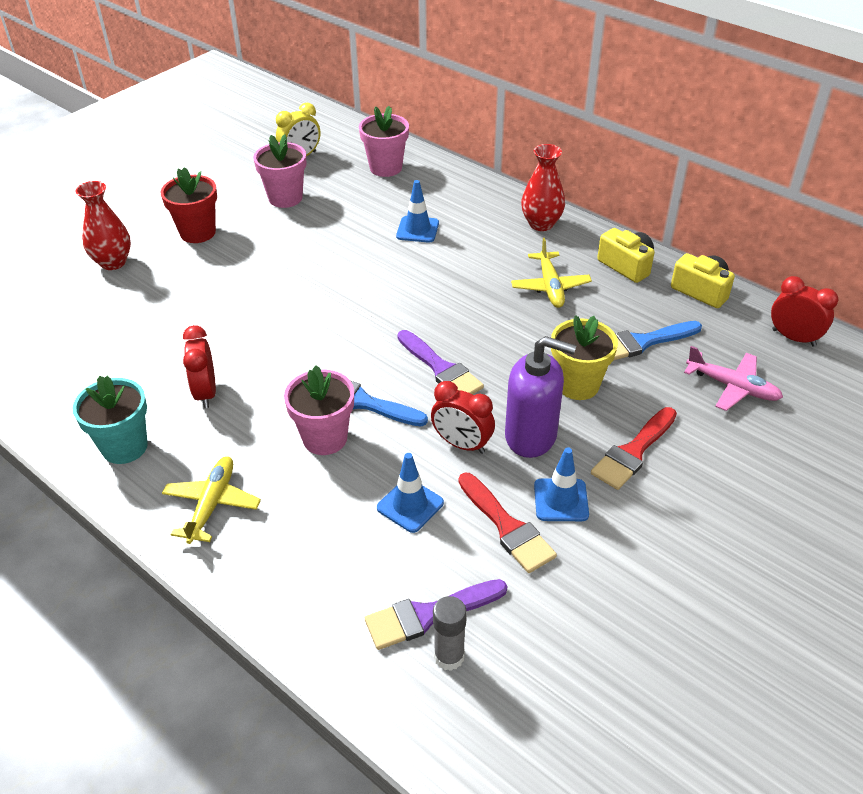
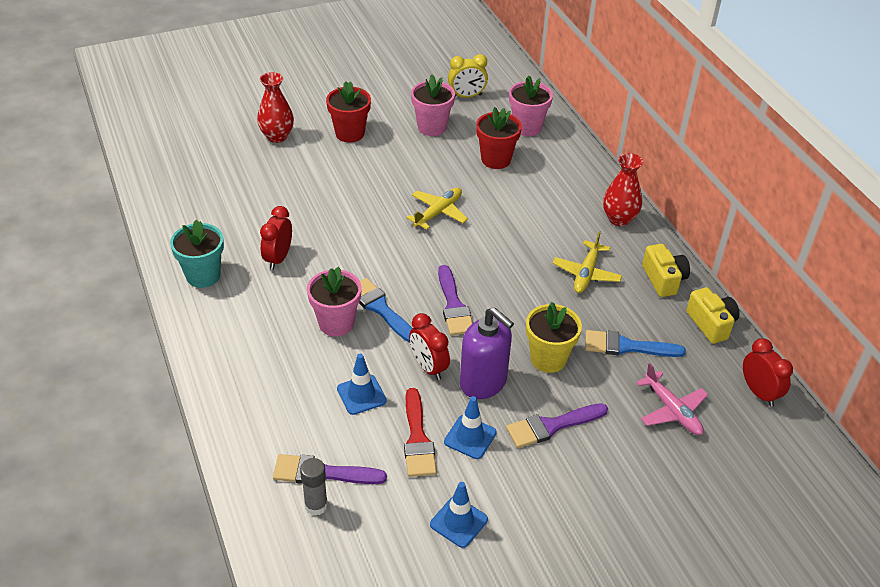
camera: 25 degrees right, 0 degrees up
yellow plane [162,456,261,544] -> yellow plane moved to [406,188,468,230]
blue traffic cone [396,180,439,243] -> blue traffic cone moved to [430,482,488,548]
red brush [591,407,677,490] -> purple brush [506,403,608,448]
none -> red flower pot [476,107,522,169]

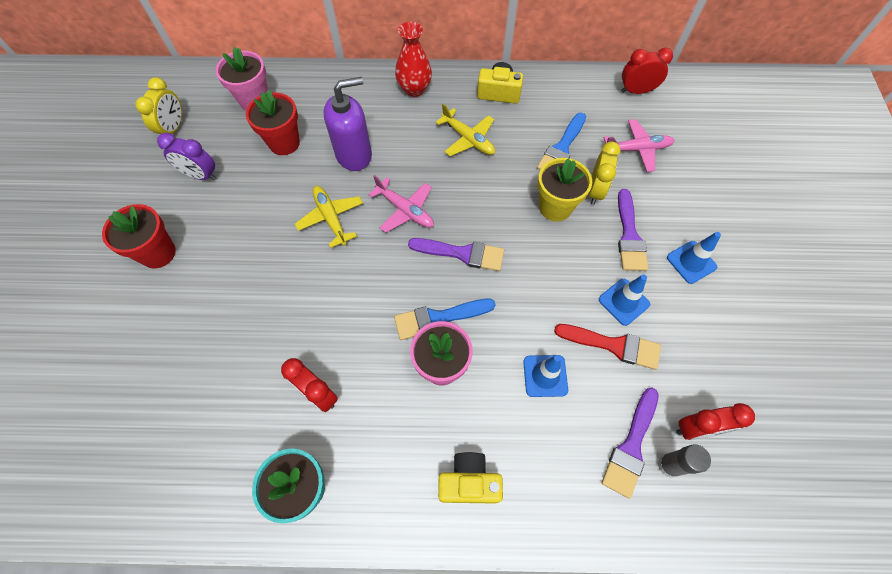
camera: 65 degrees left, 20 degrees up
red vase [257,72,294,143] -> none
red clock [409,313,450,380] -> red clock moved to [676,403,755,440]
pink flower pot [411,75,455,136] -> purple clock [157,133,216,180]
blue traffic cone [430,482,488,548] -> blue traffic cone moved to [667,232,721,284]
purple soap dispenser [460,307,514,399] -> purple soap dispenser moved to [324,77,372,171]
yellow camera [686,287,739,344] -> yellow camera moved to [438,452,503,504]
none -> pink plane [368,175,434,233]
none -> yellow clock [588,141,621,205]

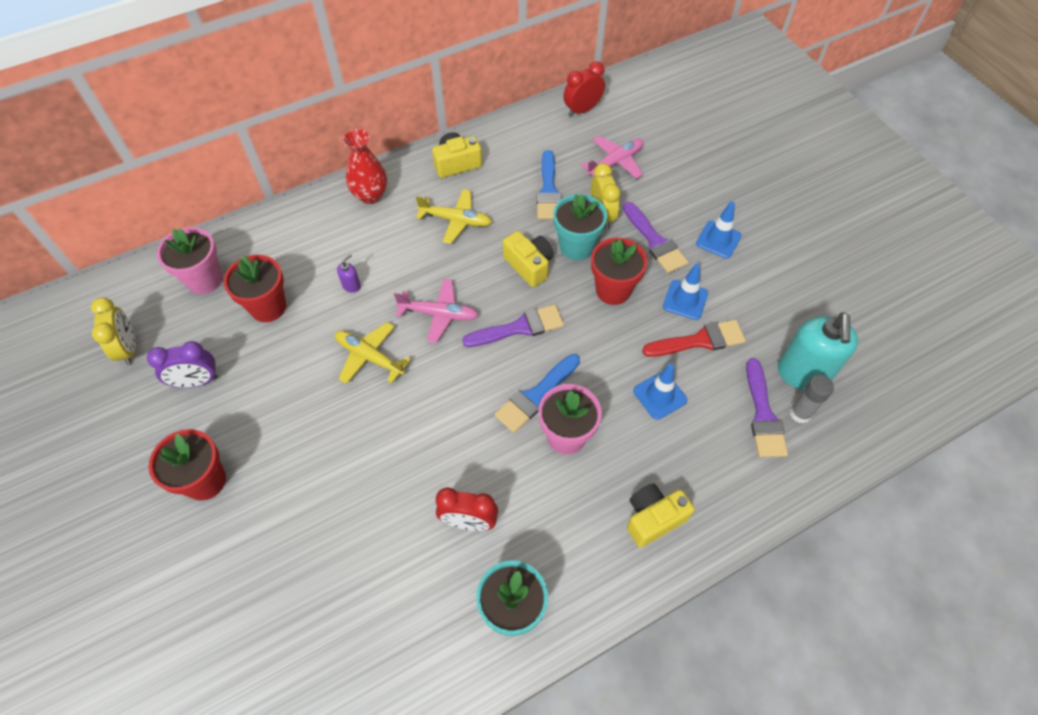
camera: 30 degrees left, 5 degrees down
purple soap dispenser [324,77,372,171] -> purple soap dispenser [337,254,361,293], size x0.40
yellow flower pot [538,158,592,222] -> turquoise flower pot [553,194,607,260]
red clock [676,403,755,440] -> turquoise soap dispenser [778,312,858,390]
none -> yellow camera [503,231,554,287]
none -> red flower pot [591,238,647,305]

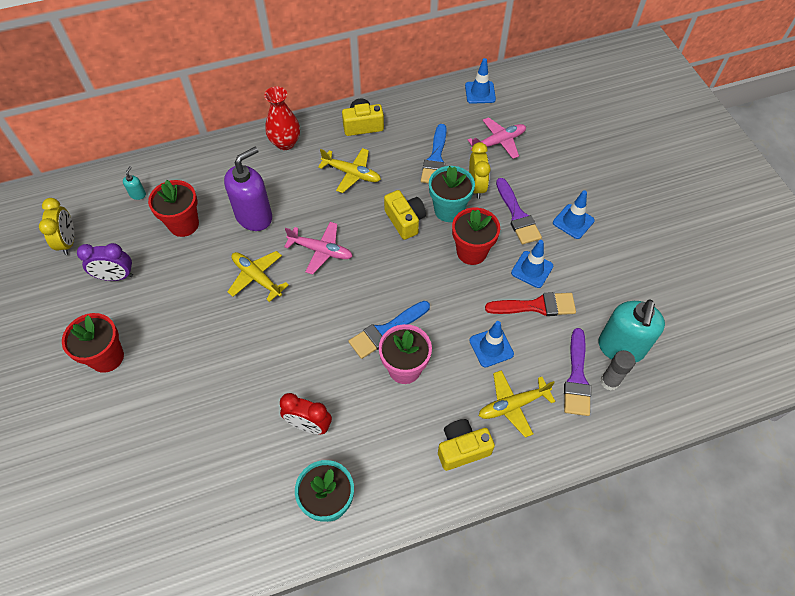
camera: 10 degrees right, 0 degrees up
pink flower pot [157,227,223,294] -> turquoise soap dispenser [123,166,146,200]
purple soap dispenser [337,254,361,293] -> purple soap dispenser [224,147,272,231], size x2.48
purple brush [462,304,564,347] -> none
red clock [563,61,605,117] -> blue traffic cone [465,58,496,104]
none -> yellow plane [479,370,555,438]

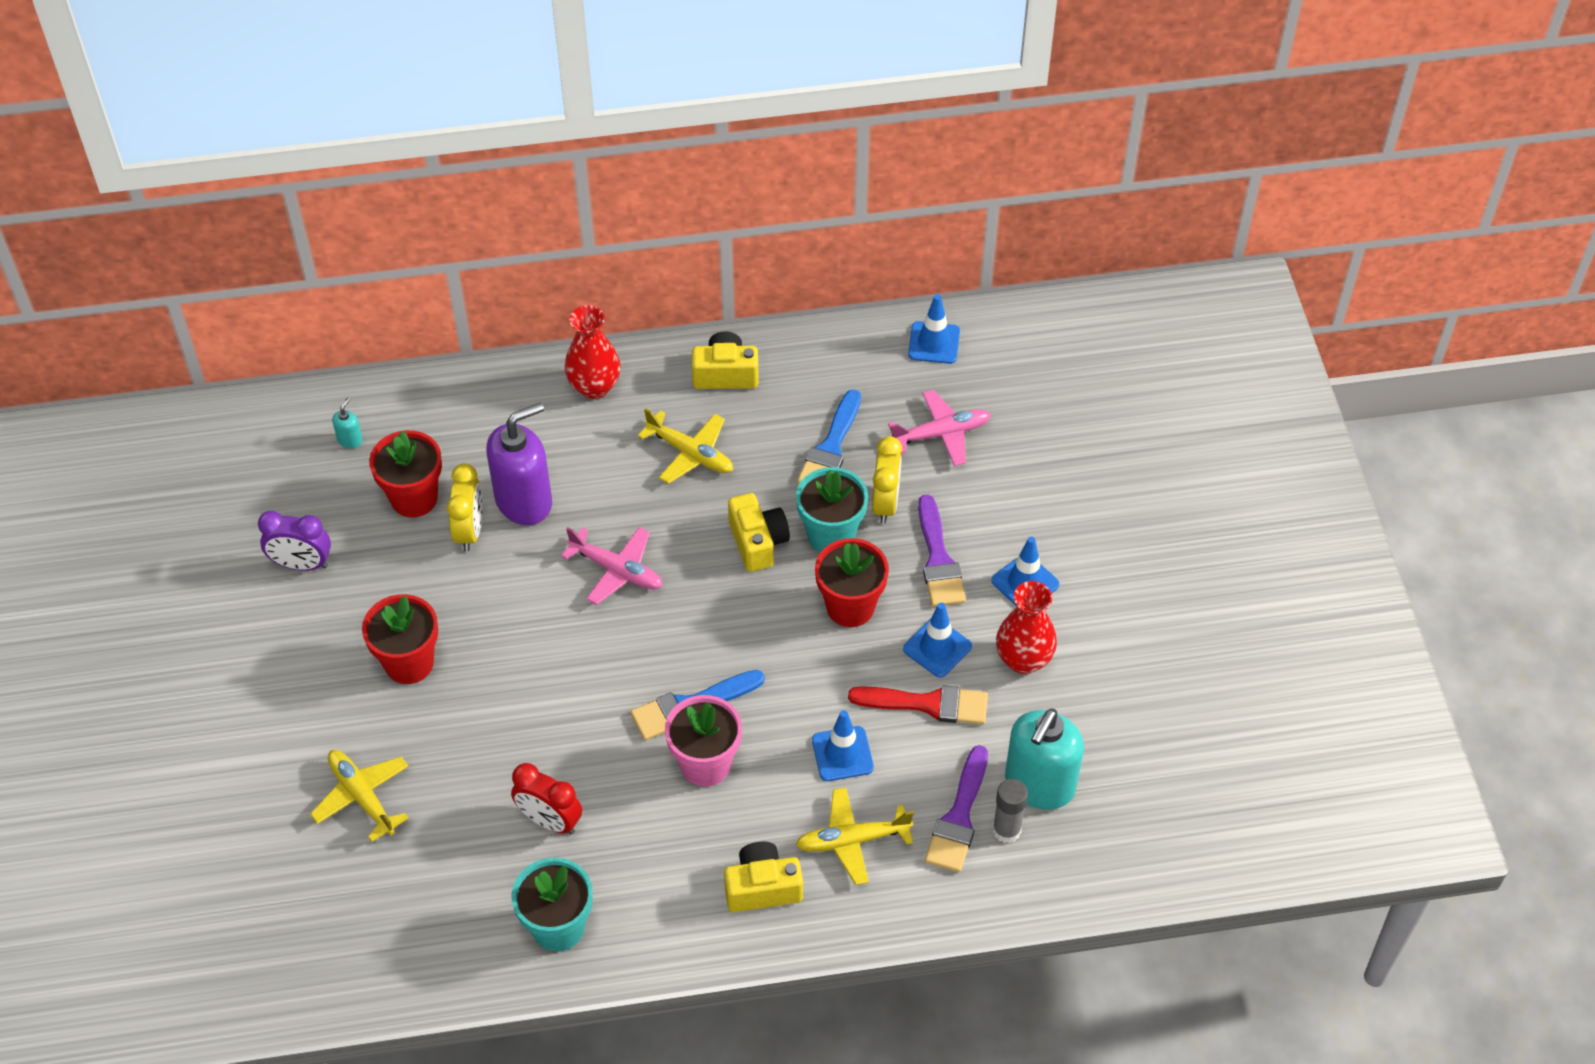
camera: 10 degrees right, 5 degrees down
yellow clock [39,198,74,255] -> yellow clock moved to [447,463,482,551]
red flower pot [62,313,124,373] -> red flower pot moved to [362,594,438,684]
yellow plane [227,251,289,302] -> yellow plane moved to [310,750,409,842]
none -> red vase [996,581,1057,674]

